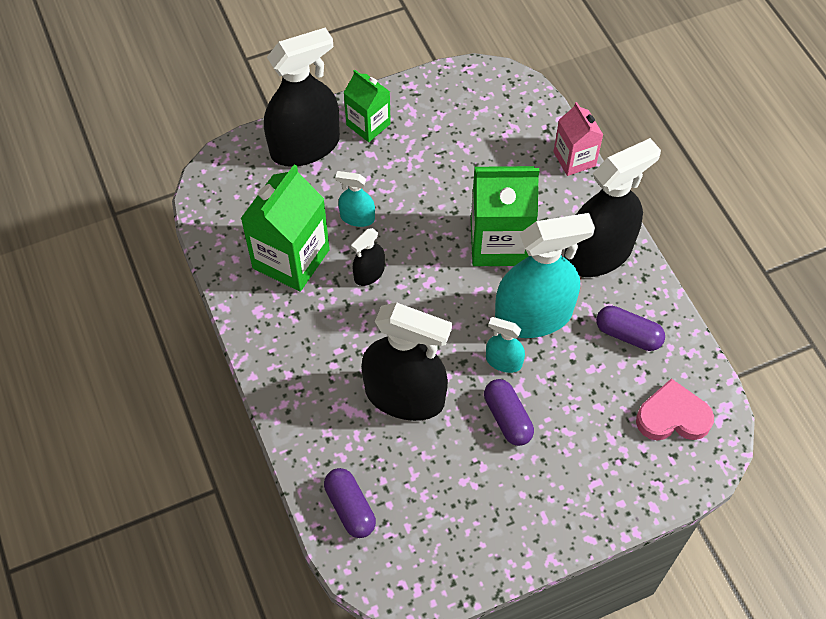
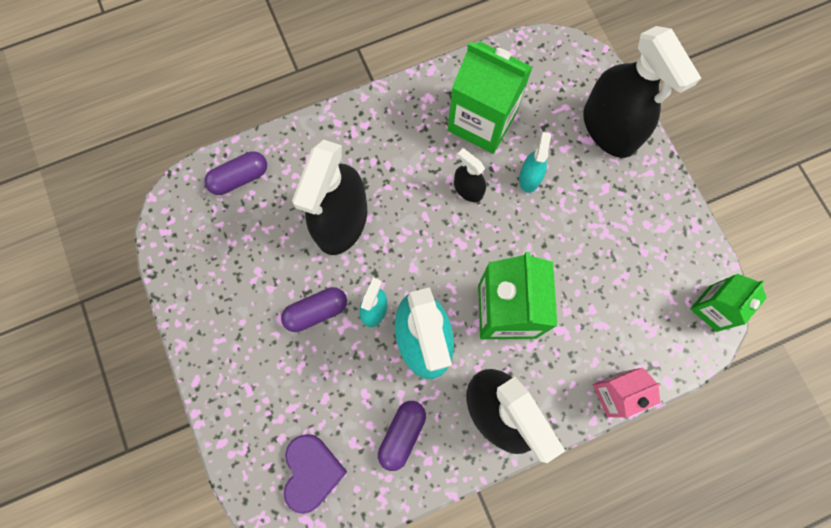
camera: 90 degrees right, 15 degrees up
green carton [344,70,391,142] -> green carton moved to [690,274,767,332]
pink heart [636,378,714,440] -> purple heart [284,434,347,514]

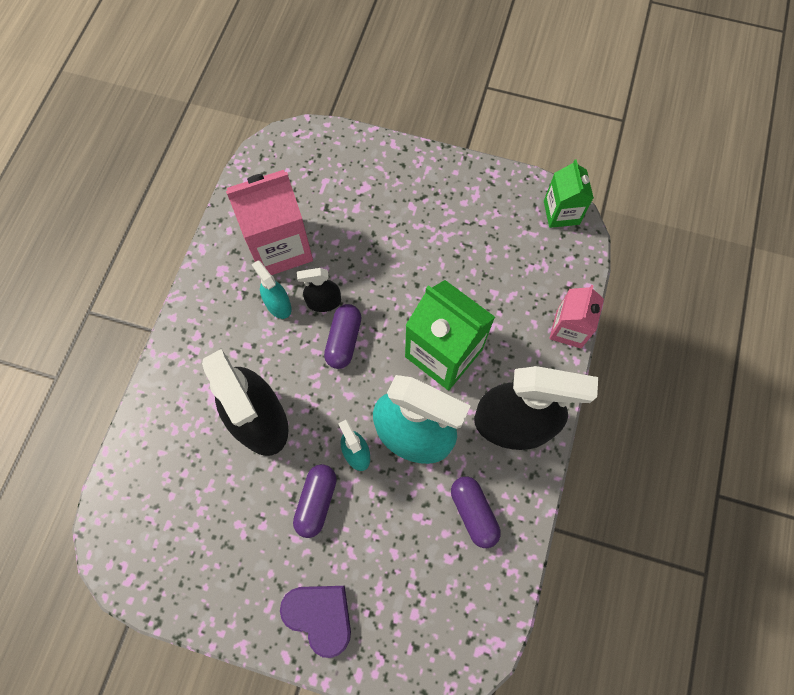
camera: 50 degrees left, 5 degrees down
purple capsule [204,151,267,195] -> purple capsule moved to [324,304,361,369]
purple heart [284,434,347,514] -> purple heart moved to [280,586,351,658]
green carton [448,42,532,154] -> pink carton [226,170,313,275]
turquoise spray bottle [519,132,551,193] -> turquoise spray bottle moved to [252,260,292,319]
black spray bottle [583,26,701,158] -> none

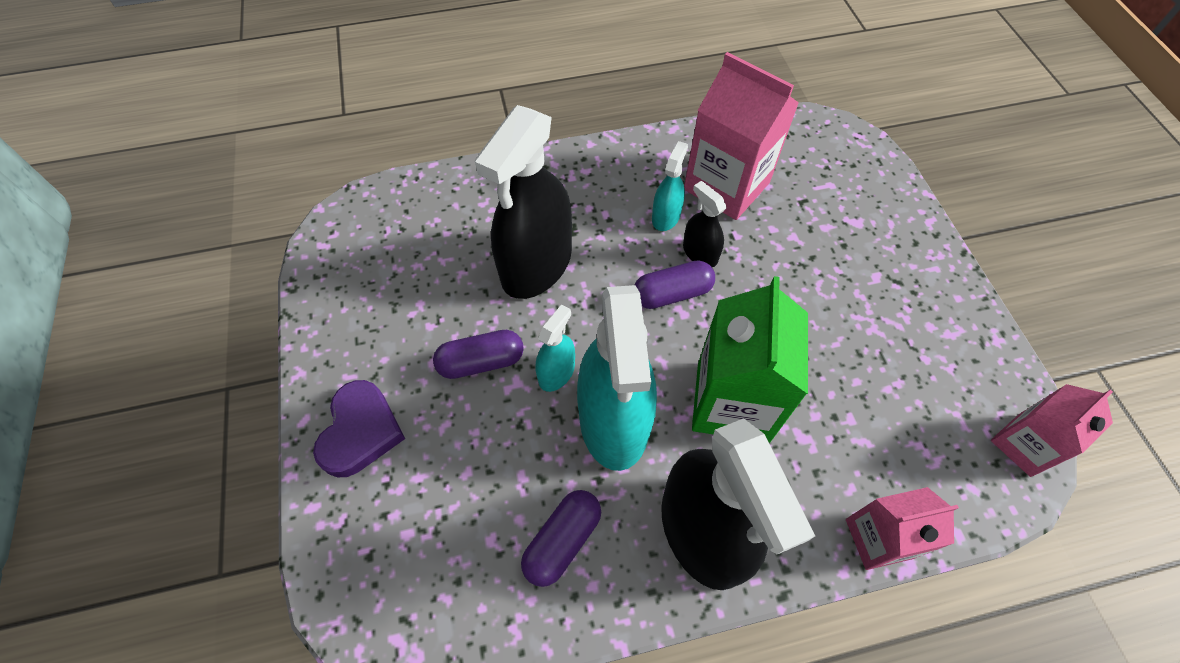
camera: 60 degrees right, 10 degrees down
green carton [544,159,594,228] -> pink carton [991,384,1113,477]

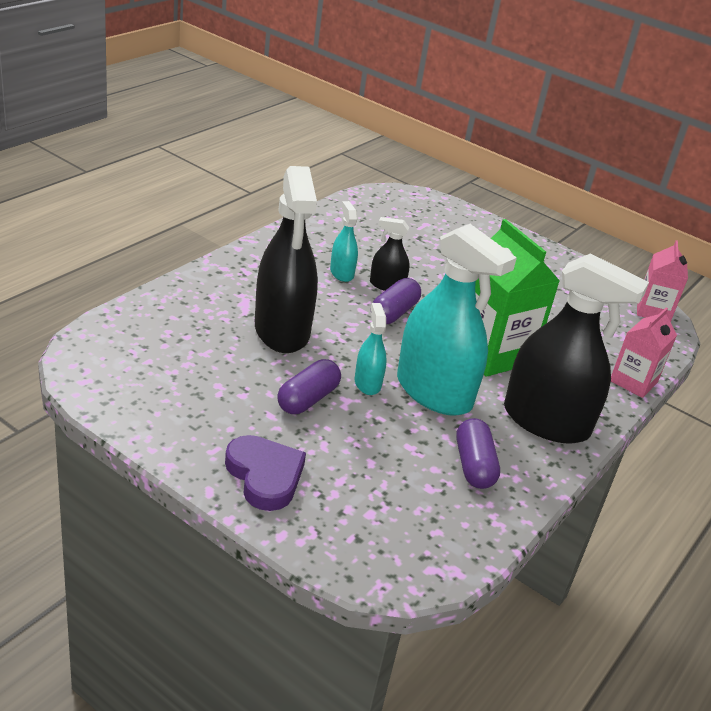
camera: 45 degrees left, 25 degrees down
pink carton [684,52,799,220] -> none

